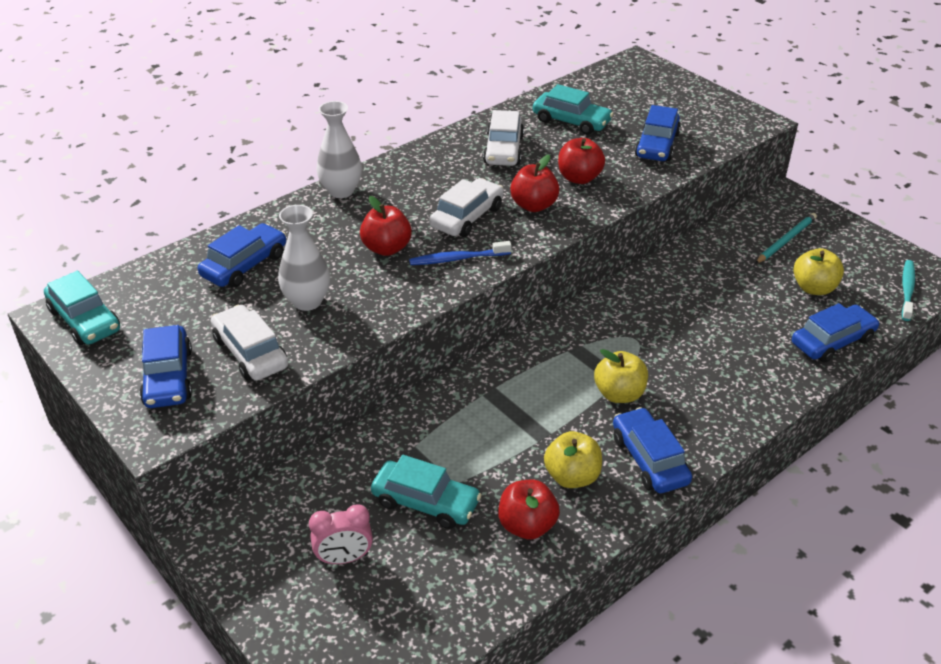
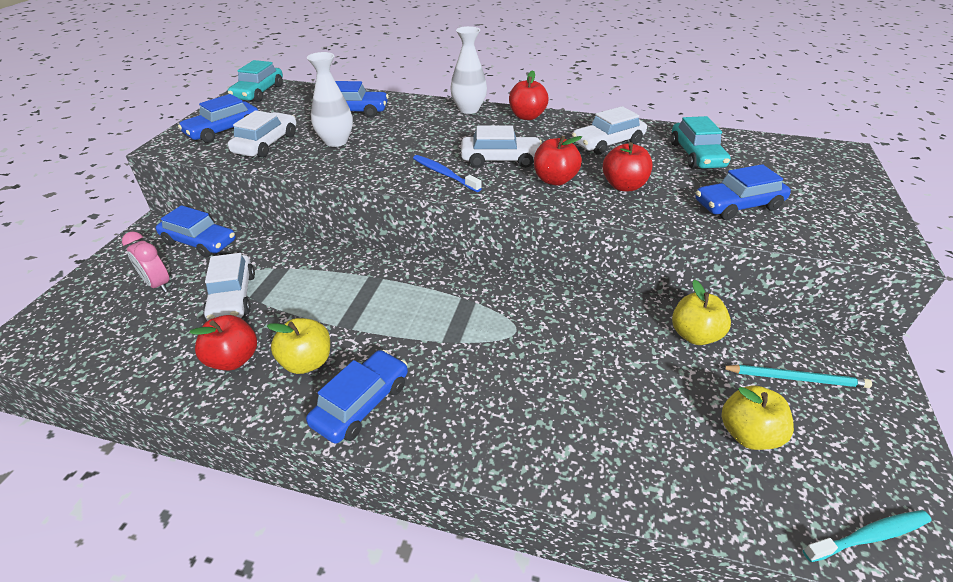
camera: 55 degrees right, 0 degrees up
red apple [360,196,412,256] -> red apple moved to [509,70,549,120]
turquoise car [371,455,481,529] -> white car [203,253,255,321]
yellow apple [594,349,648,403] -> yellow apple moved to [672,280,731,345]
blue car [792,303,880,363] -> blue car moved to [156,205,236,257]

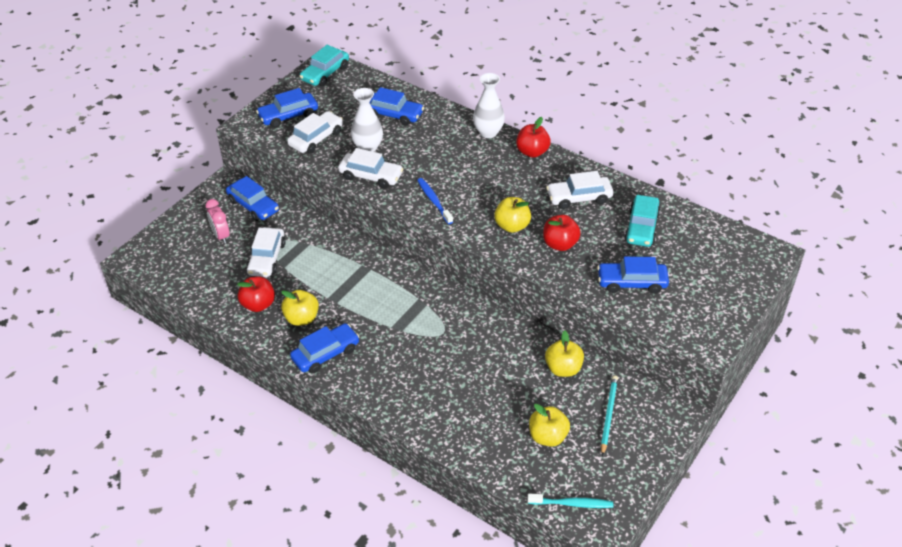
camera: 20 degrees right, 5 degrees up
white car [461,126,542,168] -> white car moved to [338,148,403,189]
red apple [534,136,582,185] -> yellow apple [494,197,531,233]
turquoise pencil [721,364,872,388] -> turquoise pencil turned 105 degrees counterclockwise [601,375,618,456]

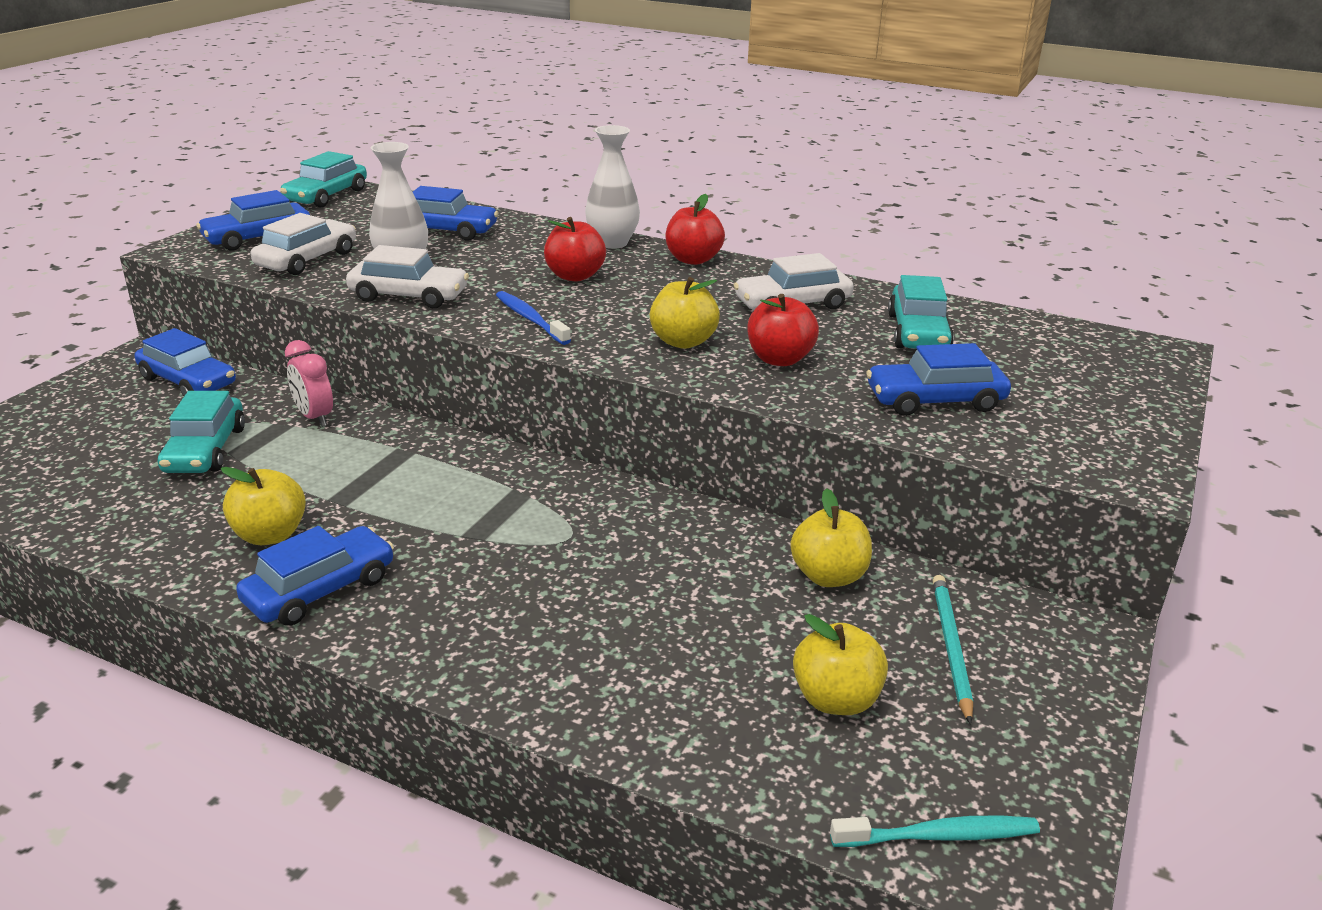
camera: 10 degrees left, 15 degrees down
pink clock [205,199,230,244] -> pink clock moved to [285,340,333,427]
red apple [237,276,275,312] -> red apple moved to [544,217,606,281]
white car [247,227,286,277] -> turquoise car [158,391,245,473]

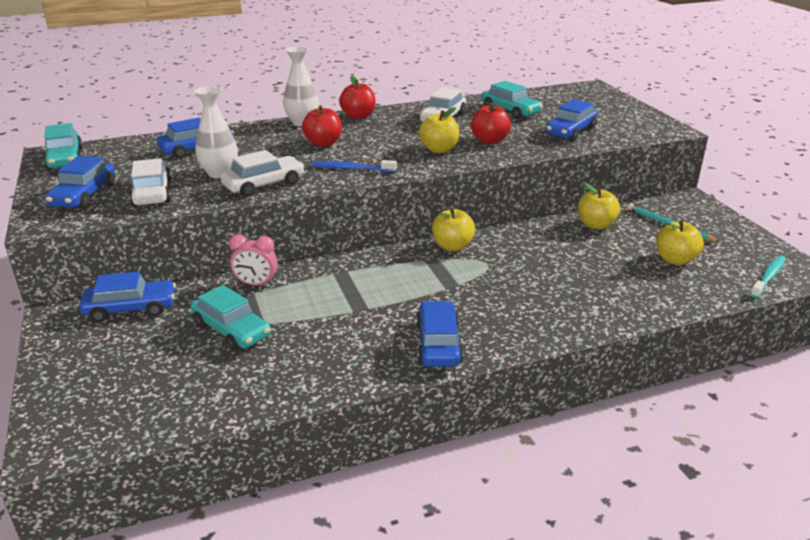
camera: 45 degrees left, 0 degrees up
yellow apple [221,467,306,545] -> yellow apple moved to [432,208,475,251]

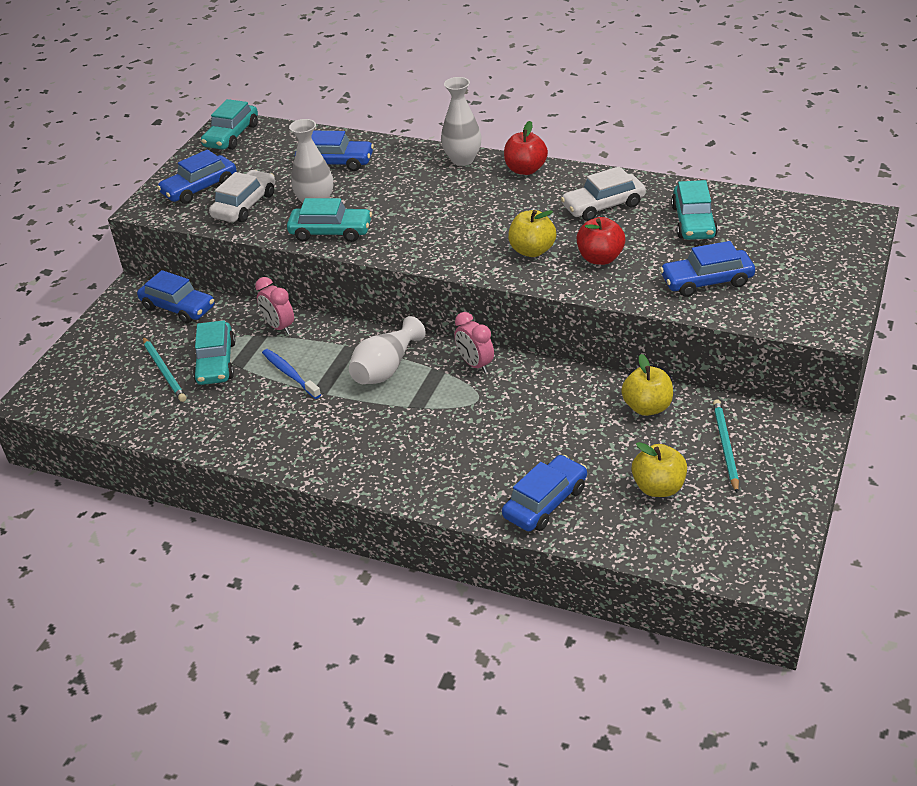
camera: 45 degrees right, 10 degrees up
white car [220,150,304,197] -> turquoise car [287,198,372,242]
red apple [302,105,342,147] -> none
blue toothbrush [312,160,397,172] -> blue toothbrush moved to [262,349,321,399]
blue car [416,301,463,367] -> blue car moved to [502,455,587,531]
yellow apple [432,208,475,251] -> pink clock [454,312,494,373]
turquoise toothbrush [750,255,786,298] -> none
none -> turquoise pencil [143,337,186,402]
none -> white vase [349,316,426,384]

